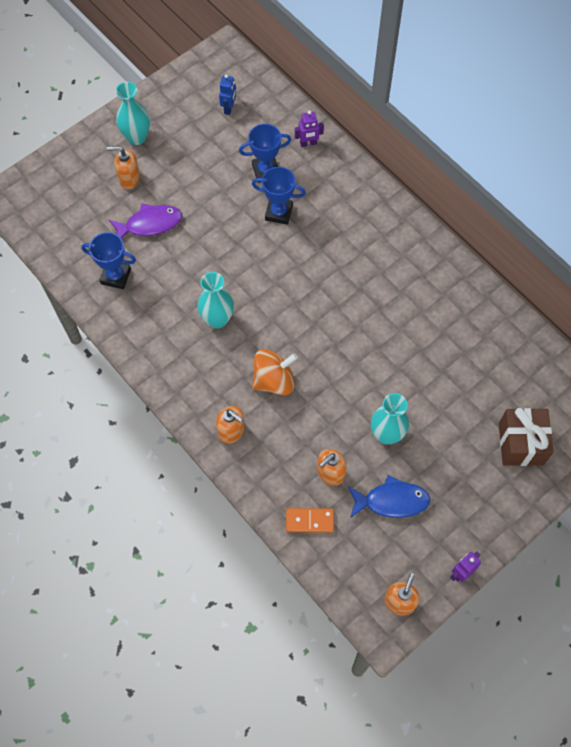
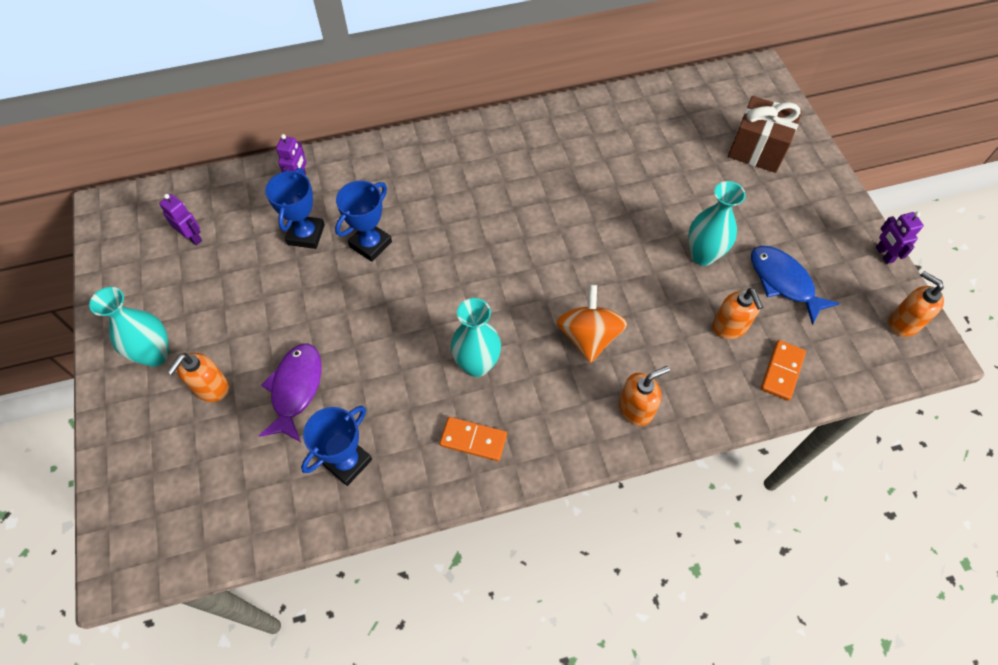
camera: 65 degrees left, 5 degrees down
blue robot [219,74,236,115] -> purple robot [159,194,202,245]
blue fish [348,475,431,518] -> blue fish turned 60 degrees counterclockwise [751,246,840,325]
none -> orange domino [440,417,507,461]

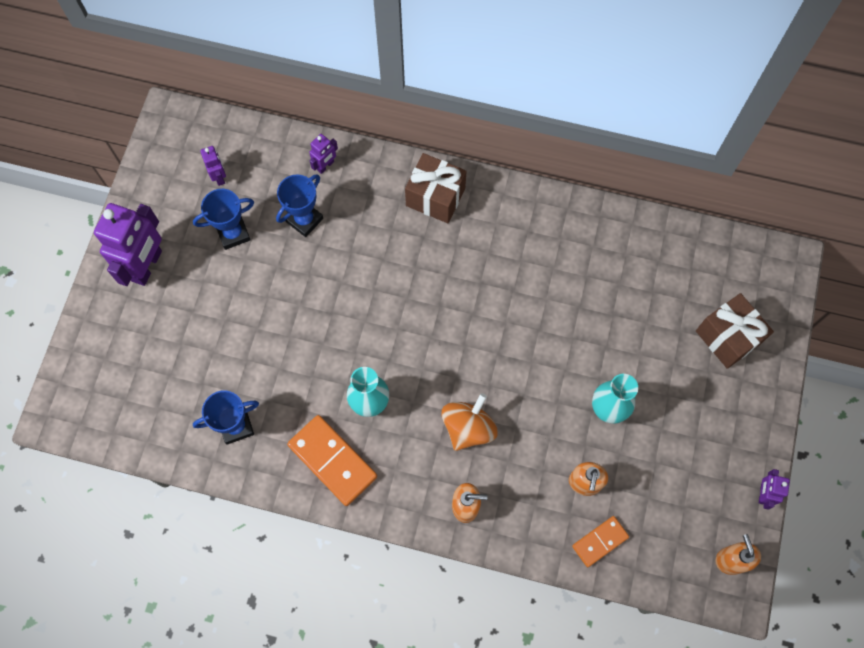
camera: 30 degrees right, 10 degrees up
turquoise vase [89,287,169,367] -> purple robot [94,203,162,286]
orange soap dispenser [167,353,229,402] -> none
purple fish [259,343,322,442] -> none
blue trophy [335,181,392,262] -> blue trophy moved to [193,189,254,250]
orange domino [440,417,507,461] -> orange domino [287,415,377,506], size x1.70
blue fish [751,246,840,325] -> none
none -> brown gift [405,153,467,223]

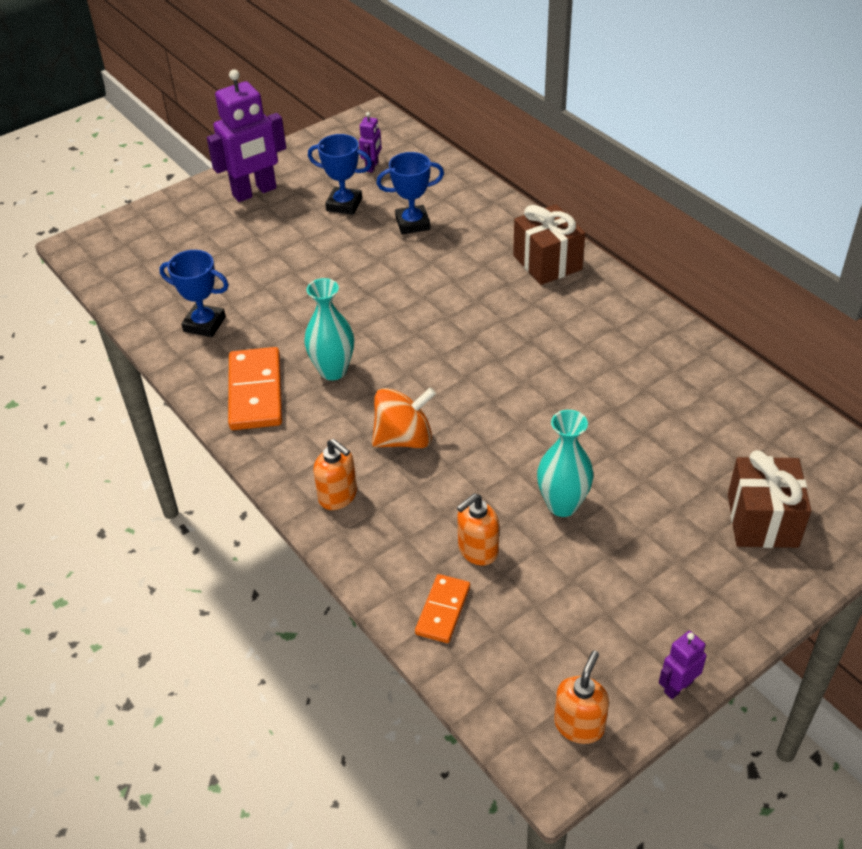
camera: 40 degrees right, 25 degrees down
purple robot [309,134,338,174] -> none
orange domino [572,516,629,567] -> orange domino turned 75 degrees counterclockwise [415,574,470,643]

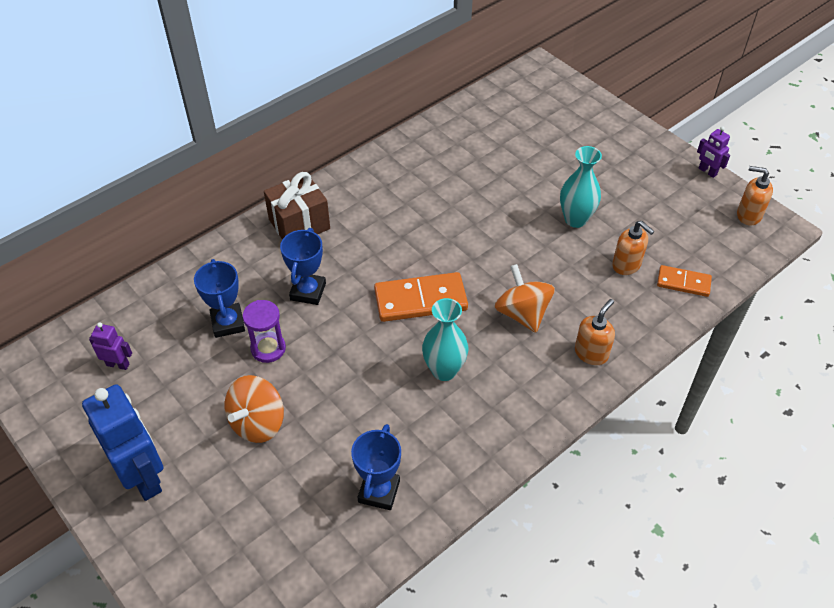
camera: 95 degrees left, 5 degrees up
purple robot [207,69,286,202] -> blue robot [82,384,163,501]
orange domino [228,347,282,430] -> orange domino moved to [374,272,468,322]
blue trophy [308,134,372,215] -> blue trophy moved to [280,228,326,305]
brown gift [728,450,811,548] -> none
none -> orange spinning top [225,375,284,443]
none -> purple hourglass [243,300,286,363]

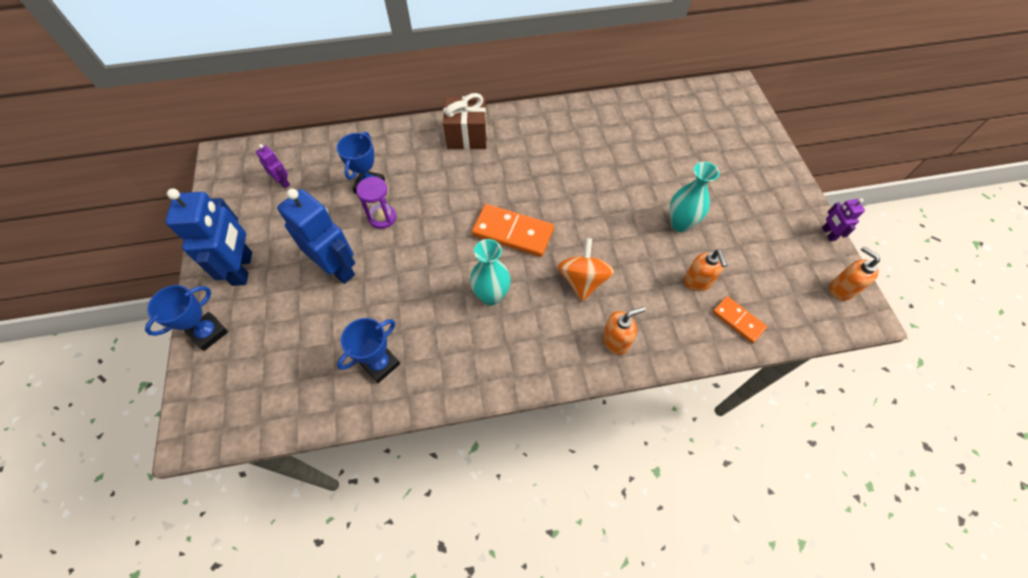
camera: 30 degrees right, 10 degrees up
orange spinning top [225,375,284,443] -> blue robot [277,188,355,284]
blue trophy [280,228,326,305] -> blue trophy moved to [145,285,228,351]

